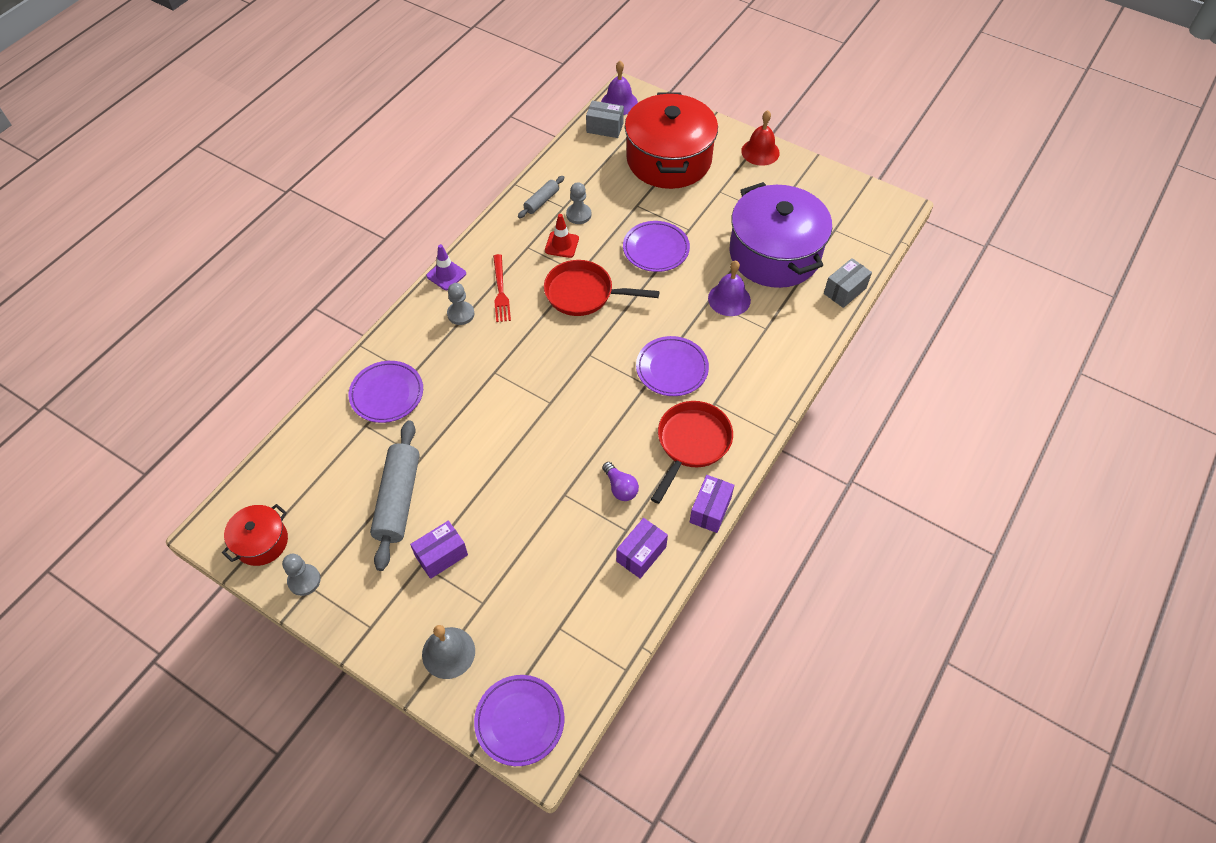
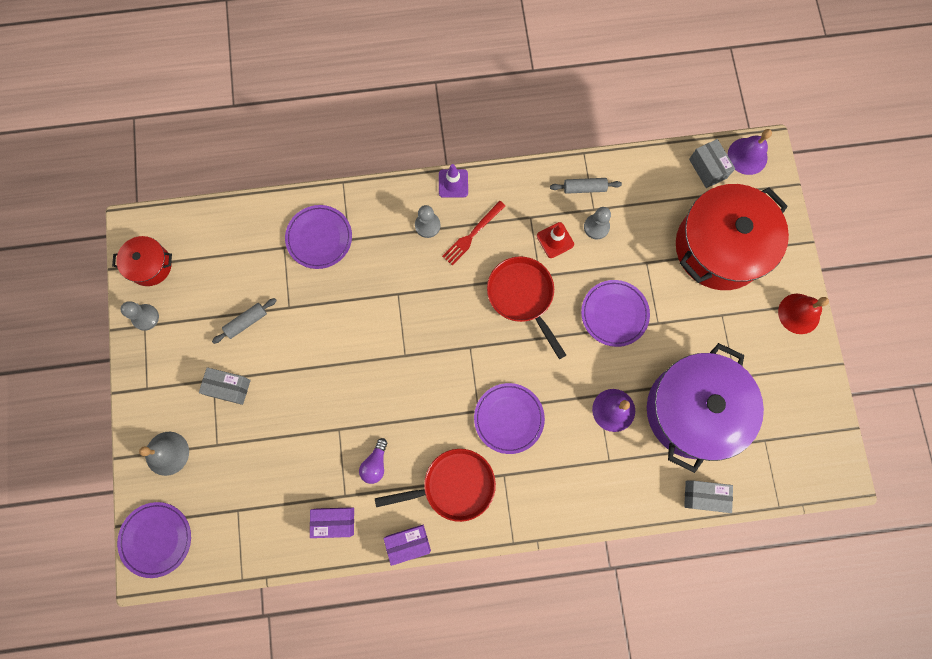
camera: 50 degrees right, 20 degrees up
grey rolling pin [370,420,420,571] -> grey rolling pin [212,298,277,344], size x0.52
purple box [410,521,468,579] -> grey box [199,367,251,405]

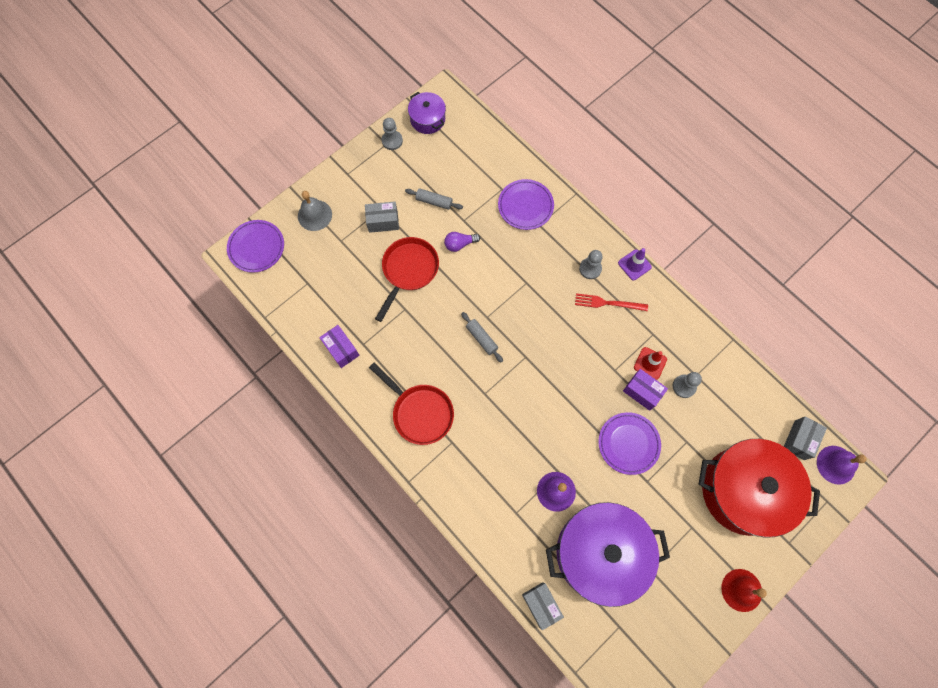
camera: 55 degrees right, 5 degrees down
red pot [112,236,172,286] -> purple pot [408,92,446,134]
grey box [199,367,251,405] -> grey box turned 75 degrees counterclockwise [365,202,399,233]
purple light bulb [359,438,387,484] -> purple light bulb moved to [444,232,480,252]
purple box [383,525,431,566] -> purple box moved to [623,369,668,411]
purple plate [474,383,545,454] -> none
red pan [487,256,566,359] -> red pan moved to [375,237,439,322]
grey rolling pin [550,178,622,194] -> grey rolling pin moved to [461,312,503,363]

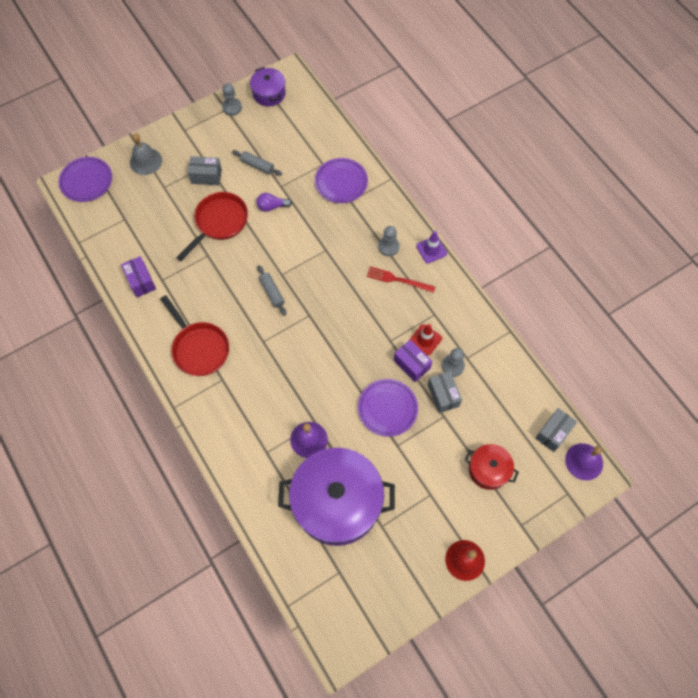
camera: 10 degrees right, 5 degrees down
grey box [522,582,564,630] -> grey box moved to [428,371,462,413]
red pot [698,439,820,538] -> red pot [465,444,519,490], size x0.48

